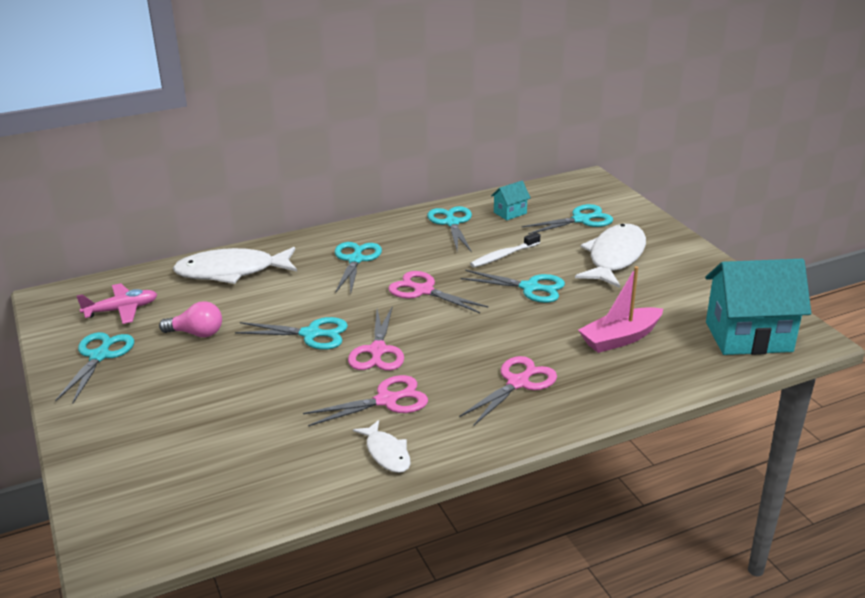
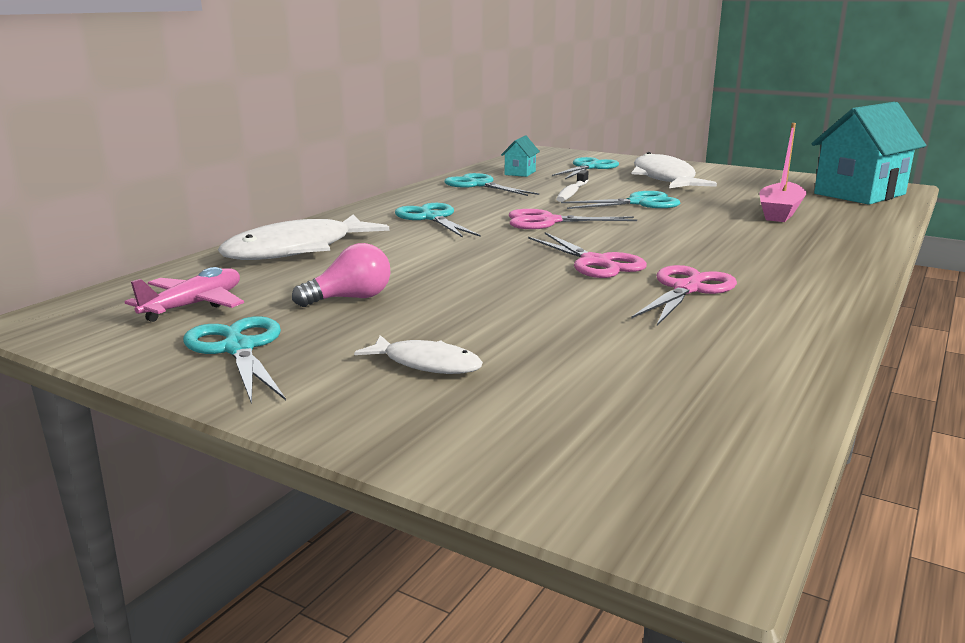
camera: 35 degrees left, 10 degrees down
turquoise scissors [235,317,348,350] -> none
white fish [353,420,411,473] -> white fish moved to [354,335,483,374]
pink scissors [459,356,557,425] -> none

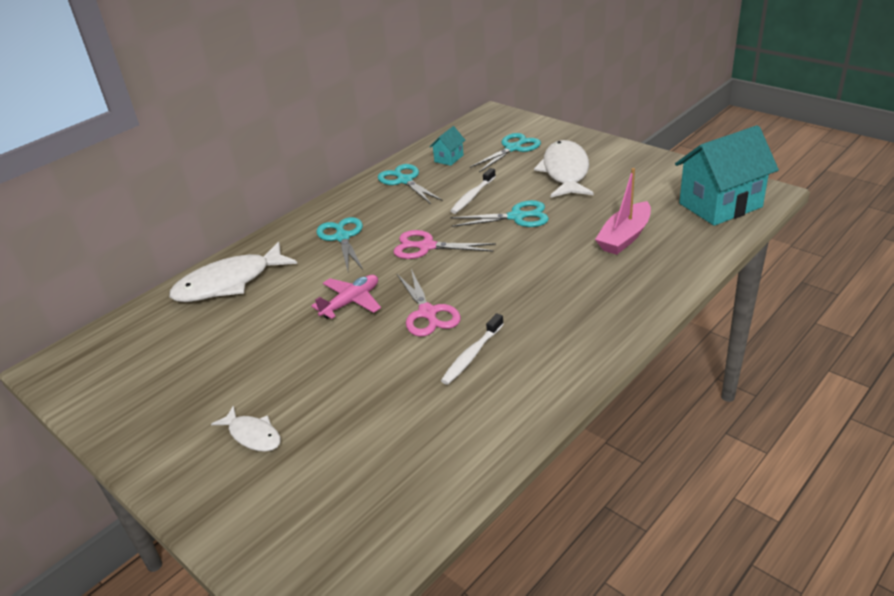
camera: 15 degrees right, 15 degrees up
pink plane [125,267,244,322] -> pink plane moved to [311,275,381,319]
turquoise scissors [183,316,286,404] -> none
pink light bulb [292,243,390,307] -> none
pink scissors [631,265,737,326] -> white toothbrush [441,313,504,385]

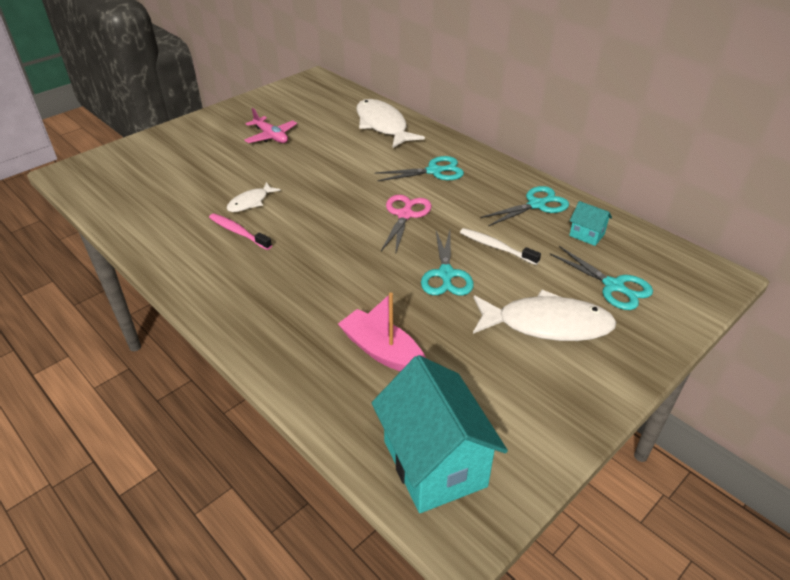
camera: 90 degrees right, 5 degrees up
white fish [211,406,281,452] -> white fish moved to [227,182,281,212]
pink plane [311,275,381,319] -> pink plane moved to [244,108,297,143]
pink scissors [397,269,461,337] -> none
white toothbrush [441,313,504,385] -> pink toothbrush [209,213,272,250]

